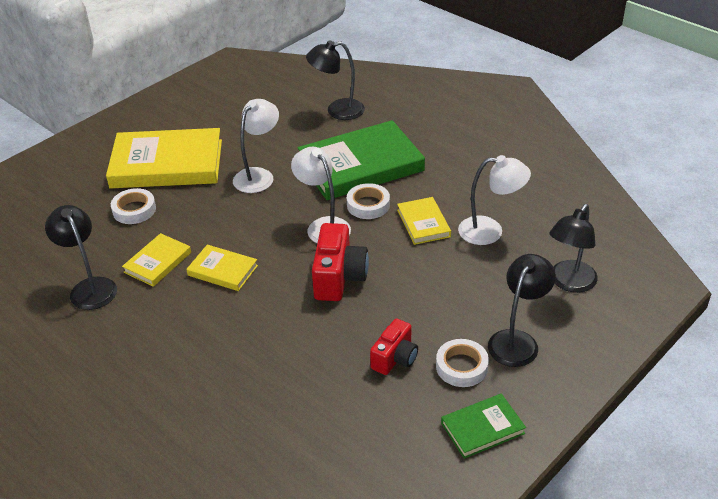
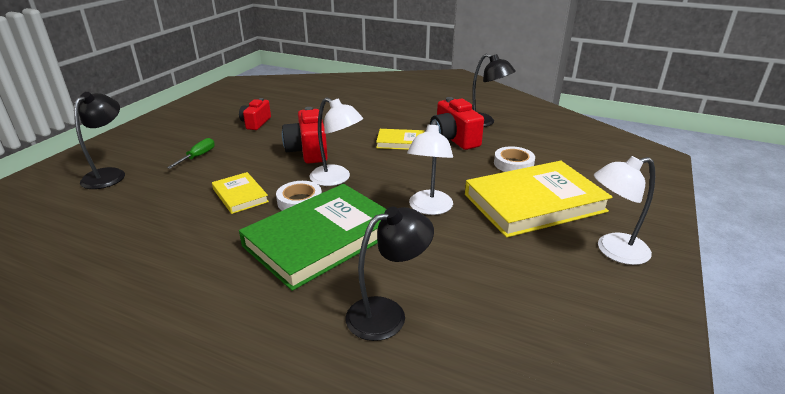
camera: 160 degrees right, 10 degrees down
yellow book [122,233,191,287] -> red camera [430,97,484,150]
white tape [436,339,489,387] -> none
green book [441,394,526,459] -> none
white lamp [458,155,531,245] -> white lamp moved to [594,156,655,265]
black lamp [488,254,556,367] -> none
none -> green screwdriver [167,138,215,169]

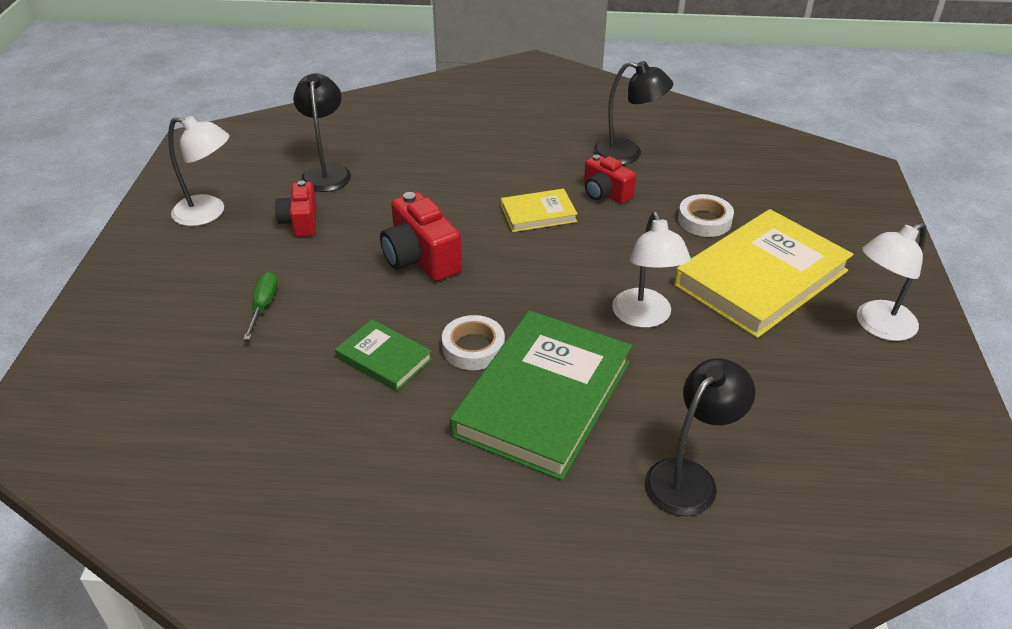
camera: 20 degrees left, 10 degrees up
black lamp [74,92,125,189] -> black lamp moved to [293,74,351,192]
yellow book [212,172,269,214] -> green book [335,319,432,391]
white lamp [309,97,363,186] -> white lamp moved to [168,116,229,226]
red camera [430,97,484,150] -> red camera [584,154,636,204], size x0.65

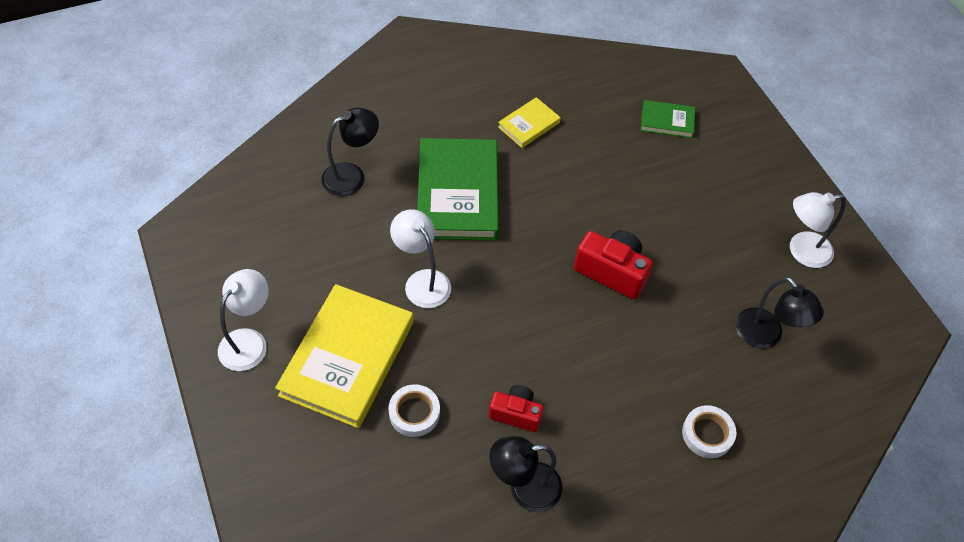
camera: 150 degrees right, 15 degrees up
green screwdriver [243,272,278,340] -> none
red camera [275,180,317,237] -> none
green book [335,319,432,391] -> green book moved to [640,100,695,138]
white tape [442,315,505,370] -> white tape moved to [682,405,736,458]
yellow book [501,189,578,232] -> yellow book moved to [498,97,561,148]
black lamp [645,358,755,516] -> black lamp turned 135 degrees counterclockwise [321,108,379,196]

